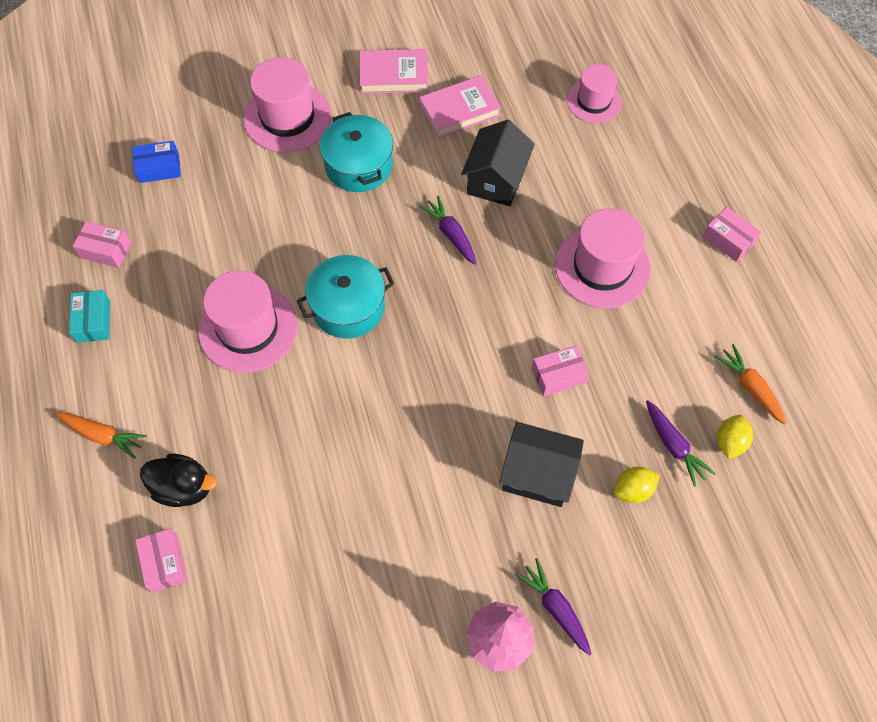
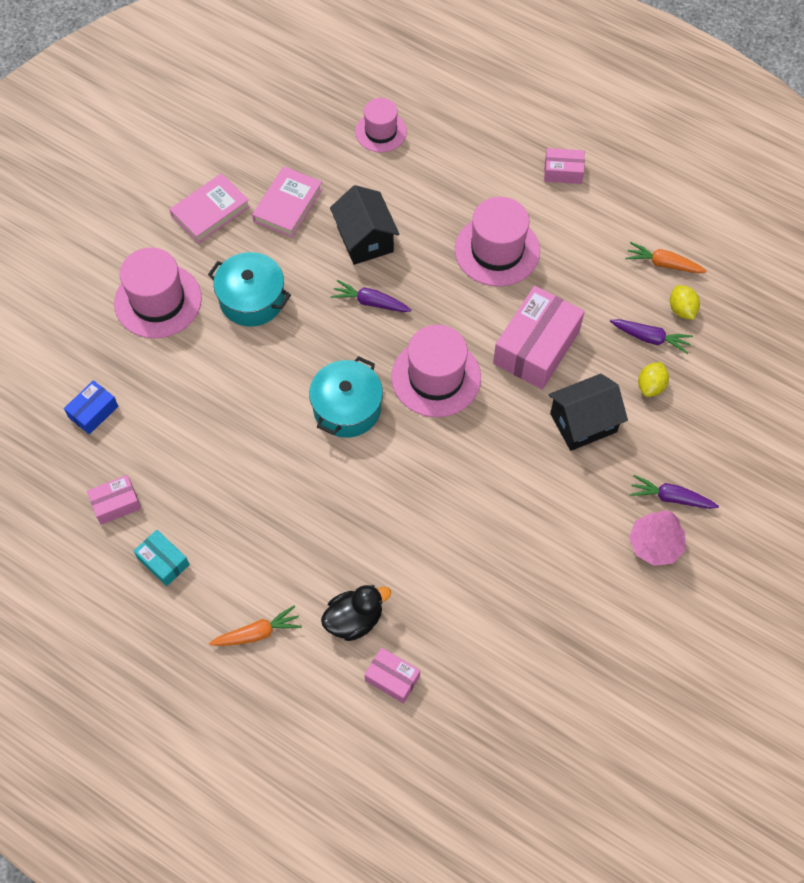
camera: 40 degrees left, 0 degrees up
pink hat [198,270,297,373] -> pink hat moved to [391,325,481,417]
pink box [532,346,589,396] -> pink box [493,286,585,389], size x1.95

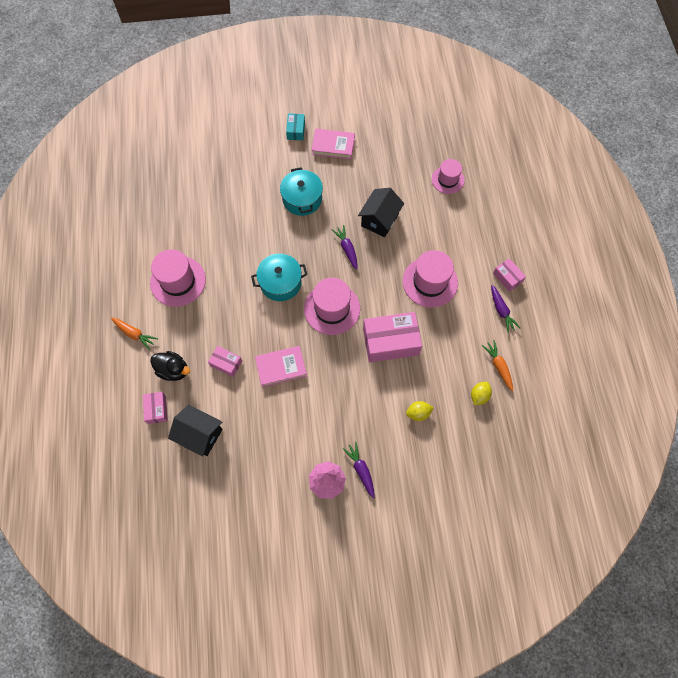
camera: 50 degrees right, 5 degrees up
blue box [64,380,118,434] -> none
pink box [87,475,141,525] -> pink box moved to [208,346,242,377]
pink hat [114,247,202,338] -> pink hat moved to [150,249,206,307]
turquoise box [134,530,190,586] -> turquoise box moved to [286,113,305,140]
pink book [252,166,323,237] -> pink book moved to [255,346,307,387]
black house [548,374,628,451] -> black house moved to [168,405,223,457]
purple carrot [610,319,693,354] -> purple carrot moved to [491,285,521,333]

